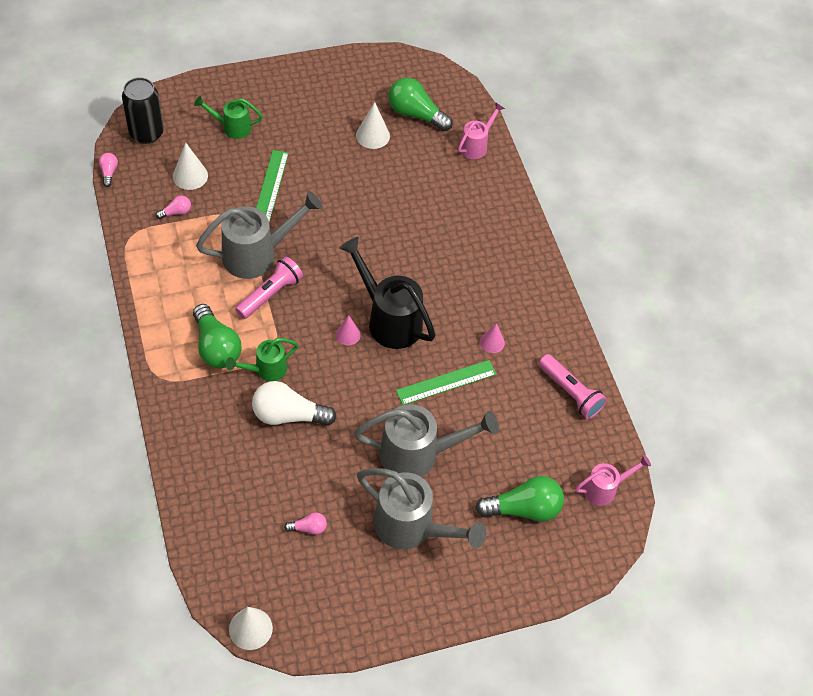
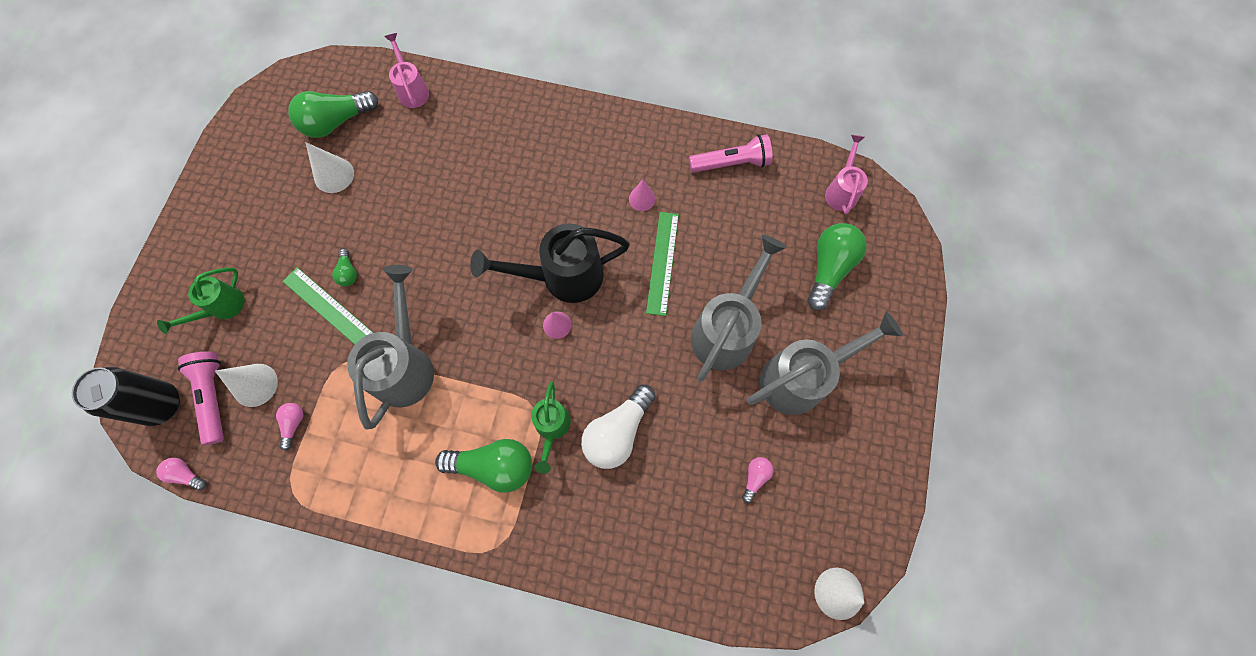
camera: 55 degrees left, 15 degrees up
pink flashlight [235,256,303,319] -> pink flashlight moved to [178,351,224,445]
none -> green light bulb [332,249,357,286]

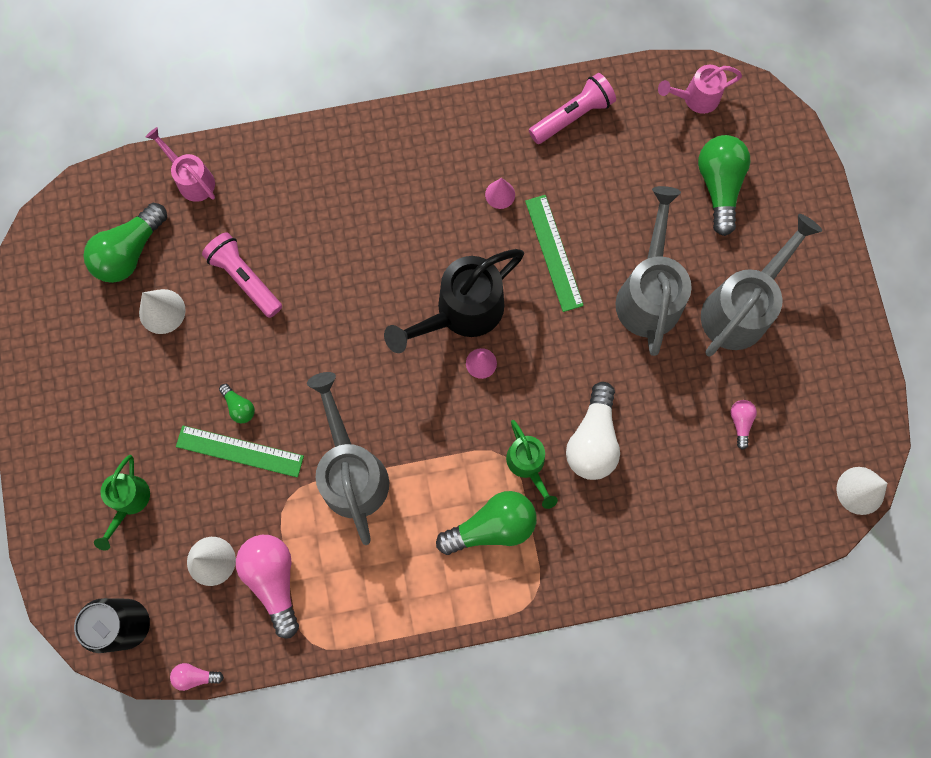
camera: 25 degrees left, 5 degrees up
pink flashlight [178,351,224,445] -> pink flashlight moved to [202,232,282,318]
pink light bulb [276,403,303,451] -> pink light bulb [236,535,299,638], size x2.08
pink watering can [825,135,868,214] -> pink watering can turned 90 degrees counterclockwise [658,65,742,114]

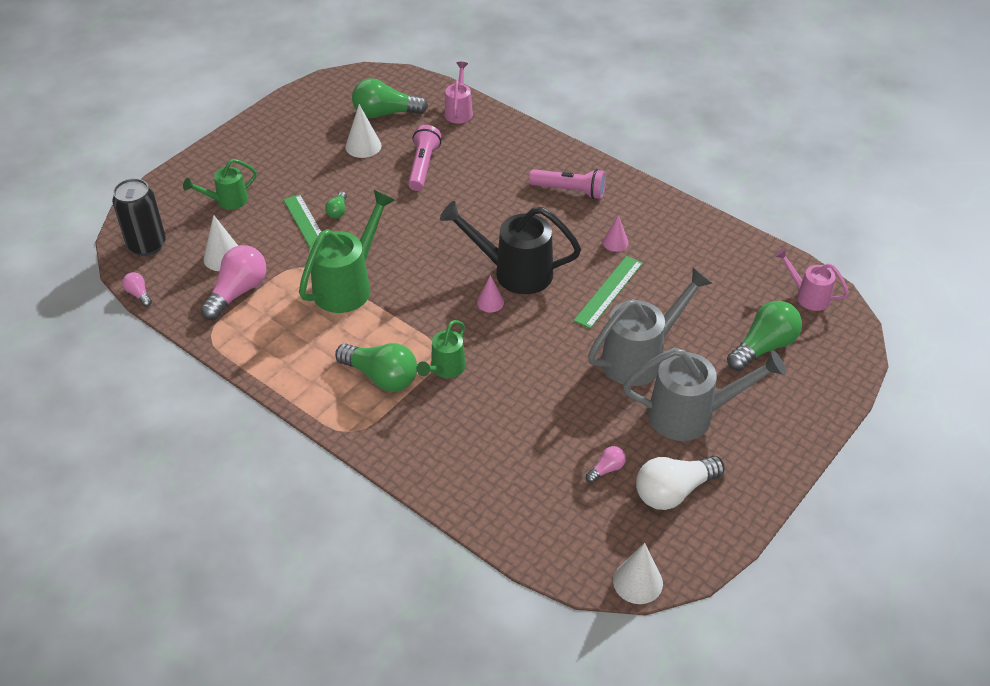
camera: 50 degrees right, 30 degrees down
grey watering can [307,372,389,545] -> green watering can [299,190,395,313]
pink flashlight [529,73,616,144] -> pink flashlight moved to [529,169,606,199]
white light bulb [566,382,620,480] -> white light bulb moved to [636,456,725,510]

